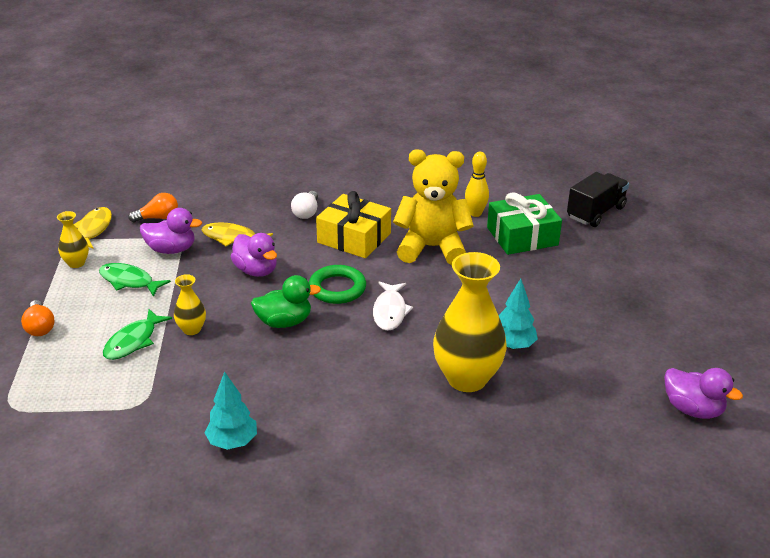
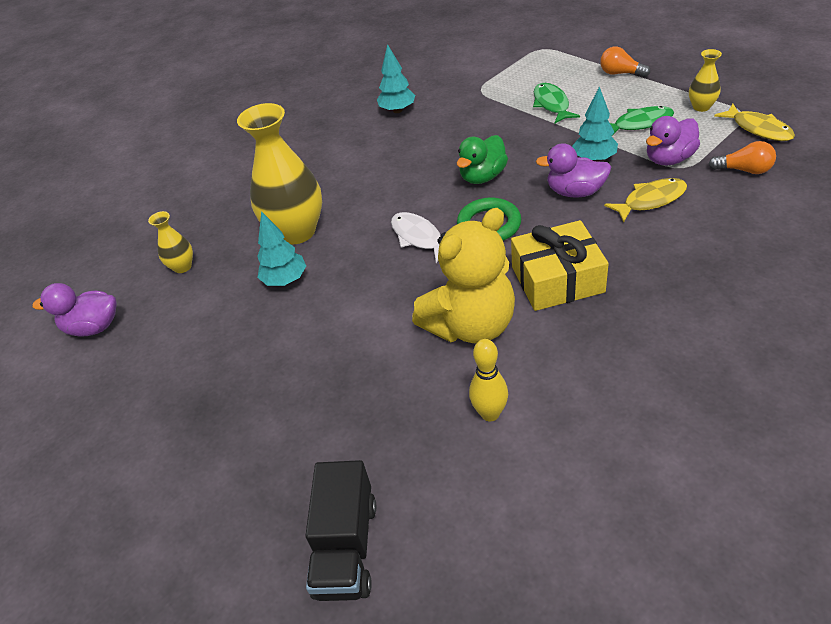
camera: 145 degrees right, 10 degrees up
orange light bulb [128,193,178,222] -> orange light bulb turned 105 degrees counterclockwise [709,141,776,174]
yellow vase [174,274,206,335] -> yellow vase moved to [148,211,193,273]
white light bulb [291,191,318,219] -> none
green gift [487,192,562,255] -> none
none -> turquoise tree [572,86,618,162]

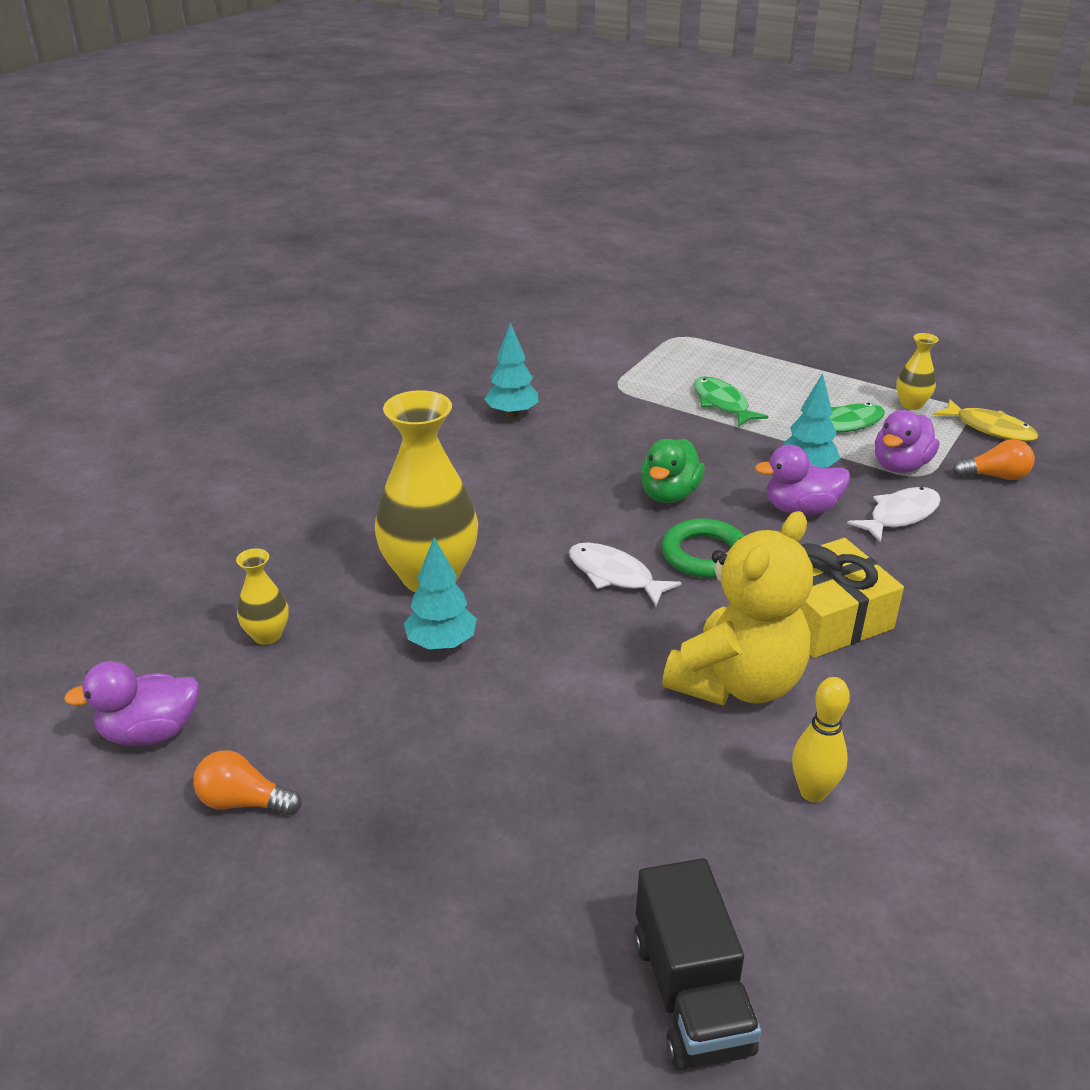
camera: 20 degrees left, 10 degrees down
orange light bulb [600,47,650,77] -> orange light bulb moved to [193,750,301,815]
yellow fish [604,178,687,223] -> white fish [847,487,941,543]

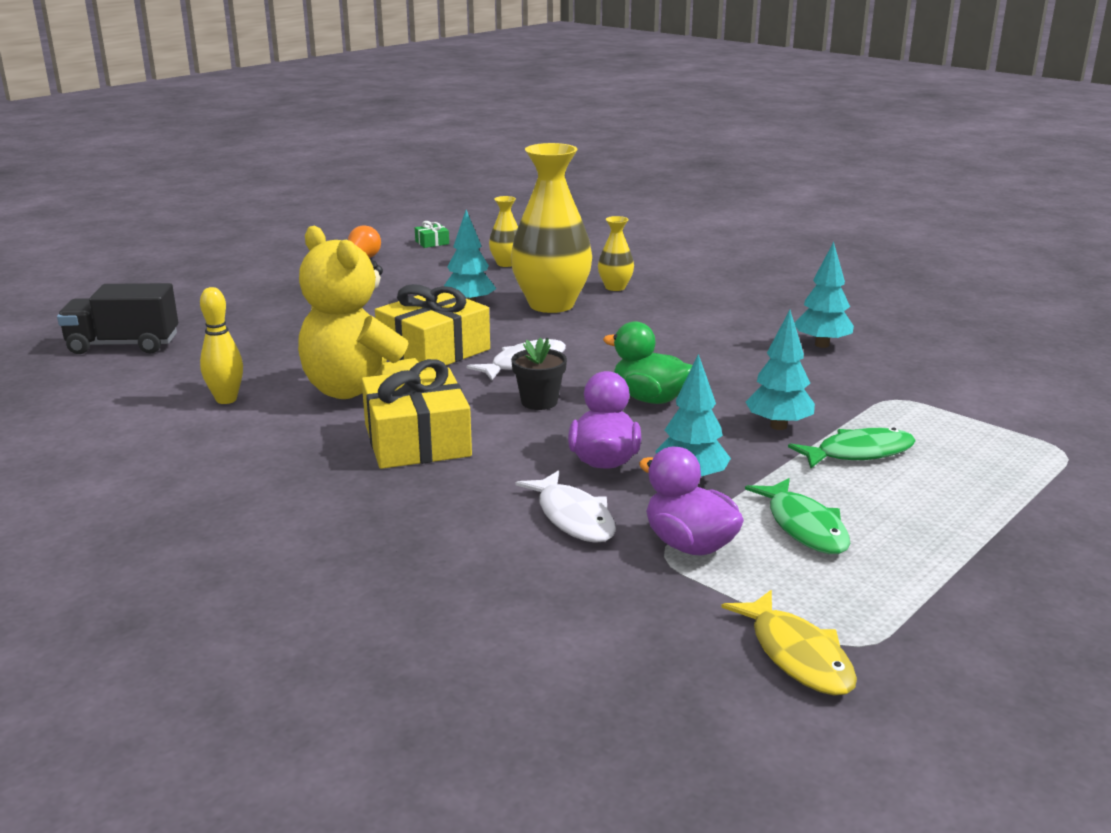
camera: 100 degrees right, 10 degrees down
purple duck [64,661,200,746] -> green gift [415,221,449,248]
green ring [662,518,745,578] -> black flower pot [511,338,567,410]
yellow vase [896,333,938,410] -> yellow vase moved to [598,216,634,291]
yellow fish [934,399,1038,442] -> yellow fish turned 75 degrees counterclockwise [721,590,857,696]
orange light bulb [953,439,1035,480] -> none
none -> yellow gift [375,284,490,370]
none -> turquoise tree [746,310,815,430]

